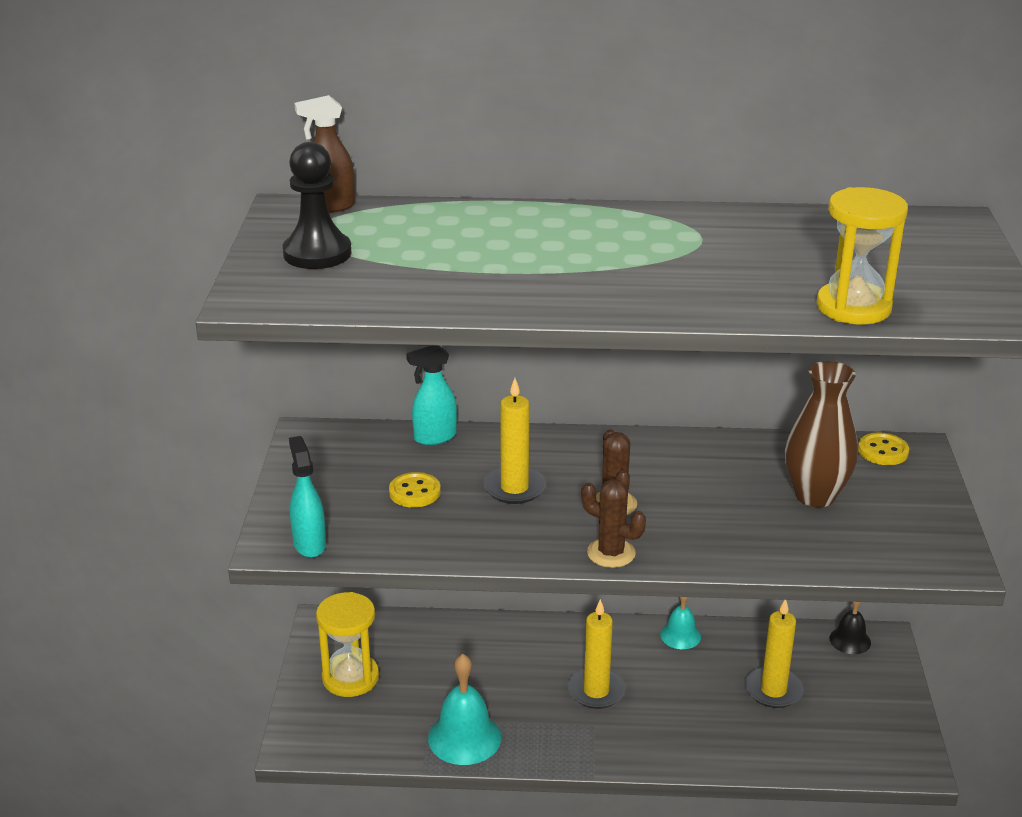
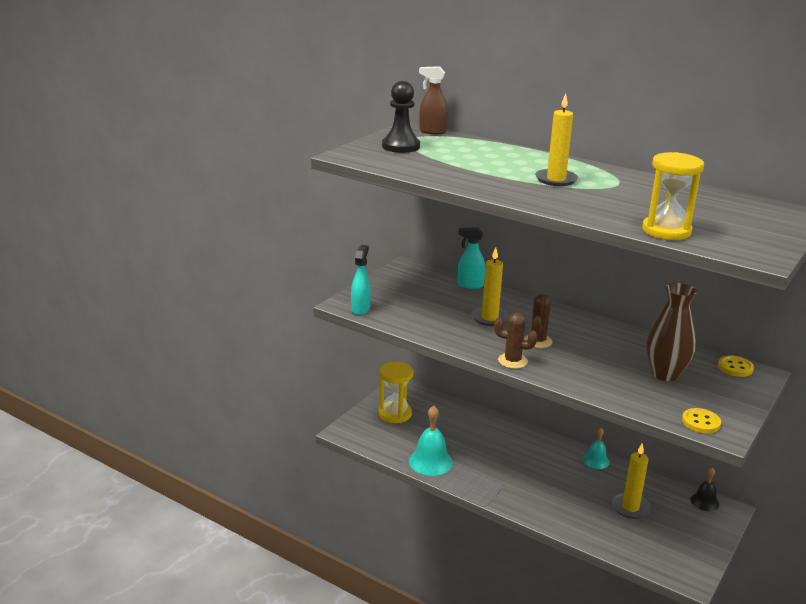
camera: 30 degrees right, 5 degrees down
yellow button [389,472,441,507] -> yellow button moved to [682,408,721,433]
yellow candle [568,599,626,709] -> yellow candle moved to [535,94,578,186]
brown cactus [581,479,646,568] -> brown cactus turned 45 degrees counterclockwise [494,313,538,369]

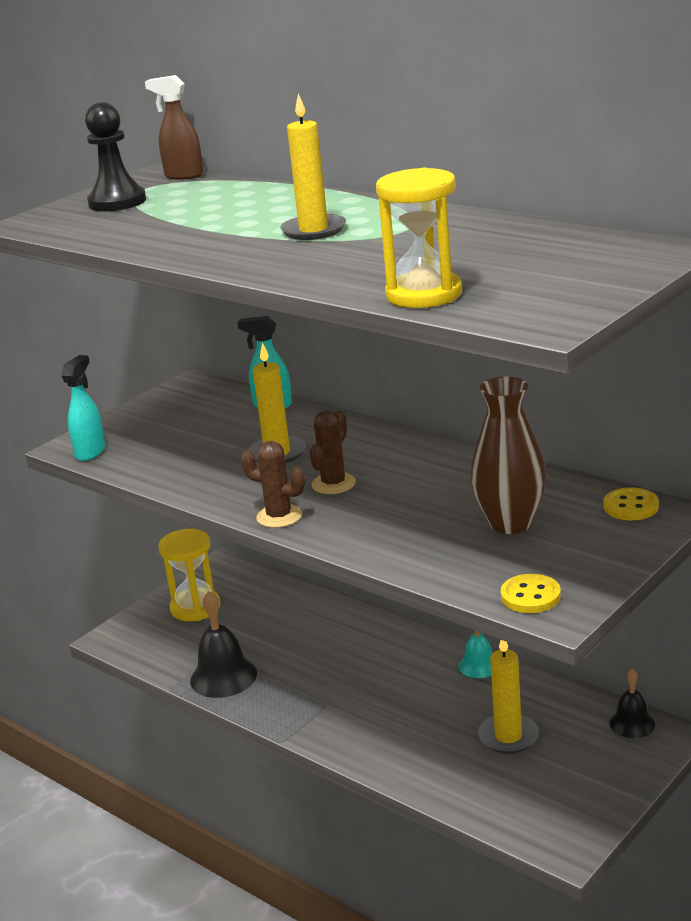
camera: 10 degrees right, 0 degrees up
turquoise bell [409,406,453,476] -> black bell [190,591,257,698]

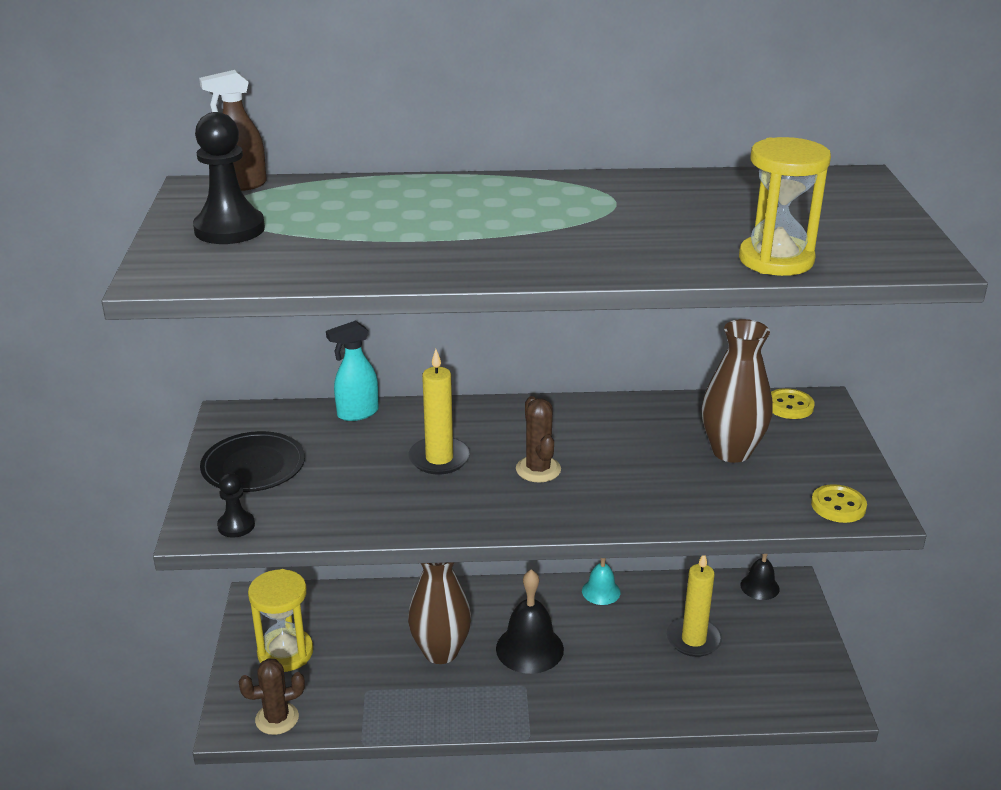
camera: 45 degrees left, 5 degrees up
turquoise spray bottle [61,355,106,461] -> black pawn [217,473,255,538]
black bell [190,591,257,698] -> black bell moved to [496,569,564,674]
brown cactus [241,441,305,528] -> brown cactus moved to [238,658,305,735]
yellow candle [280,94,346,240] -> none
none -> black plate [200,431,305,492]
none -> brown vase [408,562,471,664]

